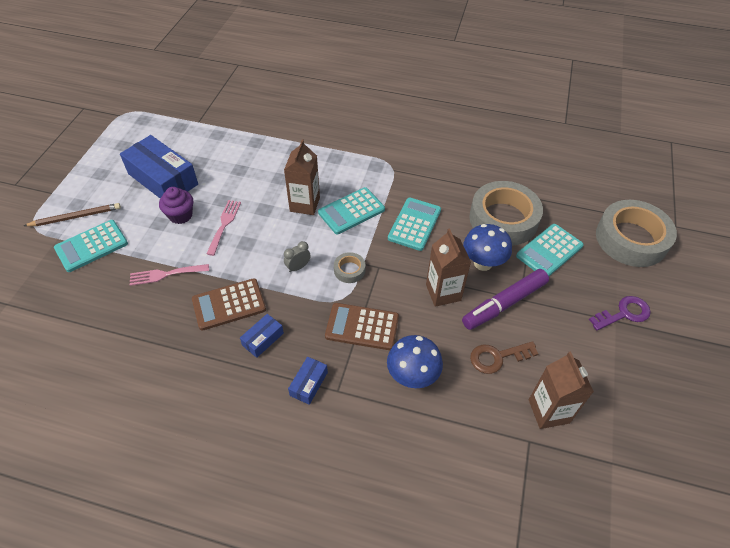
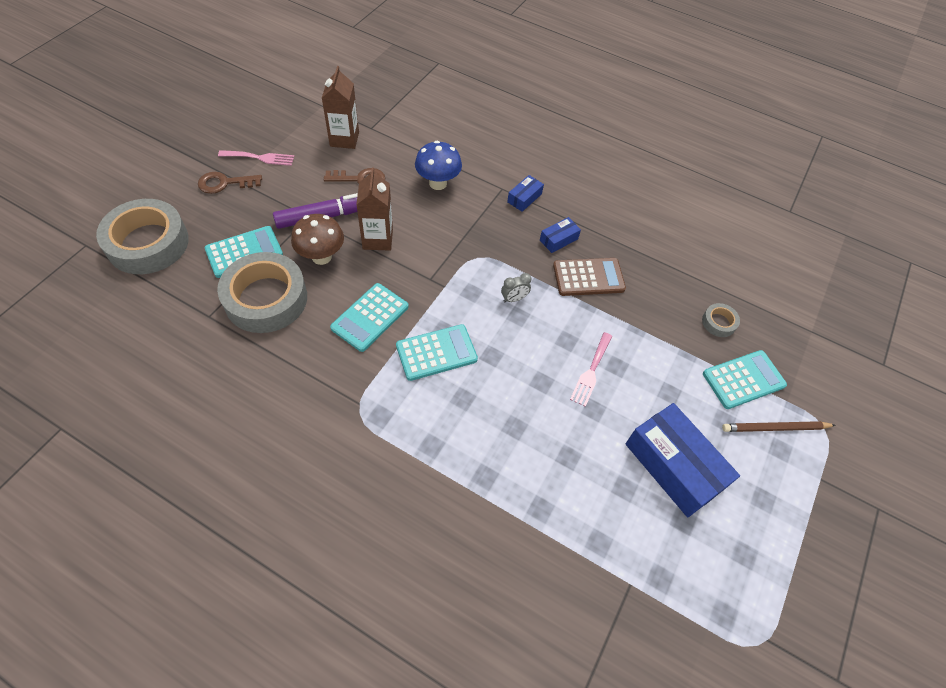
camera: 170 degrees left, 5 degrees up
pink fork [130,264,209,286] -> pink fork moved to [218,150,294,166]
purple cupcake [159,187,193,224] -> none
brown carton [284,139,320,215] -> none
brown calculator [325,303,399,350] -> none
grey tape [334,252,365,283] -> grey tape moved to [702,303,740,337]
blue mushroom [463,224,512,271] -> brown mushroom [291,214,344,265]
purple key [589,296,651,331] -> brown key [198,172,262,194]

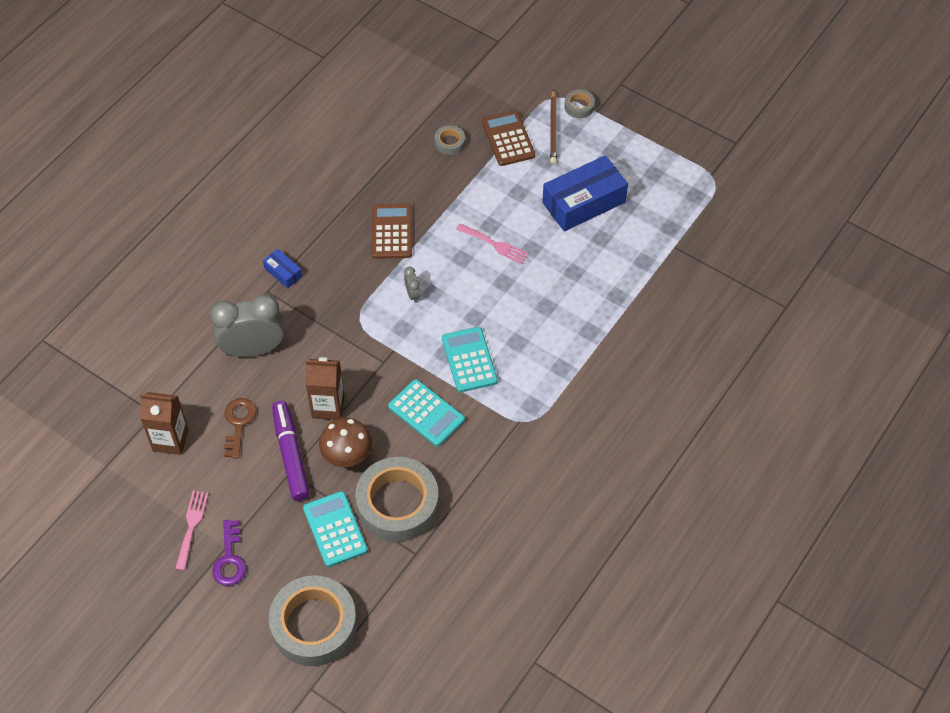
camera: 80 degrees left, 0 degrees up
brown key [198,172,262,194] -> purple key [212,520,246,586]
blue mushroom [415,141,462,190] -> grey clock [210,295,284,357]
blue box [540,217,581,253] -> none
turquoise calculator [703,350,787,409] -> brown calculator [482,110,535,166]
none -> grey tape [564,89,595,118]

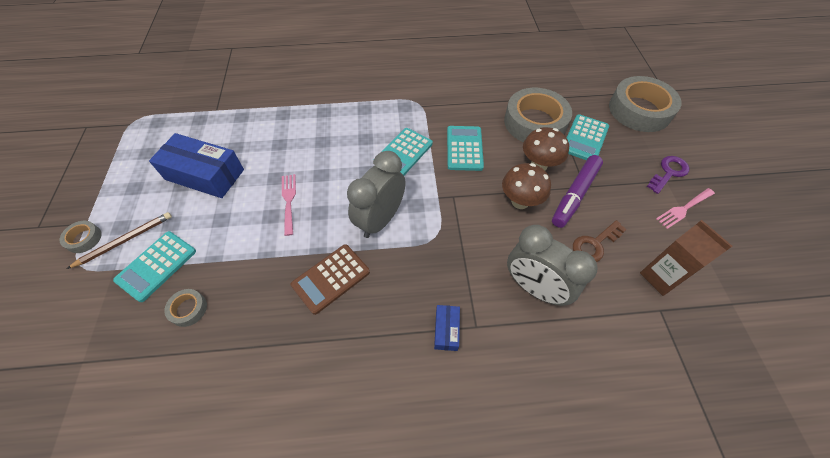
camera: 130 degrees left, 0 degrees up
brown carton [306,357,345,420] -> brown mushroom [502,163,551,209]
grey clock [404,267,421,303] -> grey clock [347,151,406,238], size x2.41
brown calculator [482,110,535,166] -> turquoise calculator [113,231,196,302]

